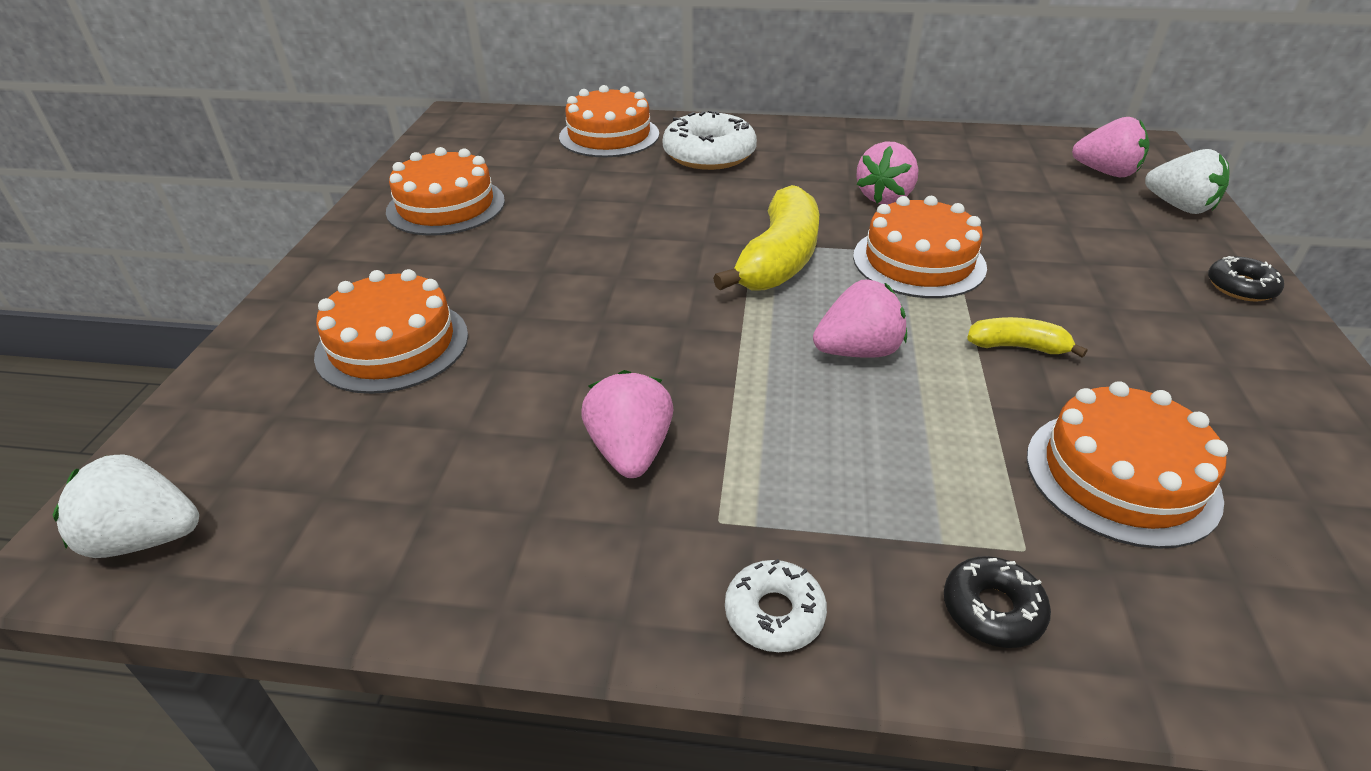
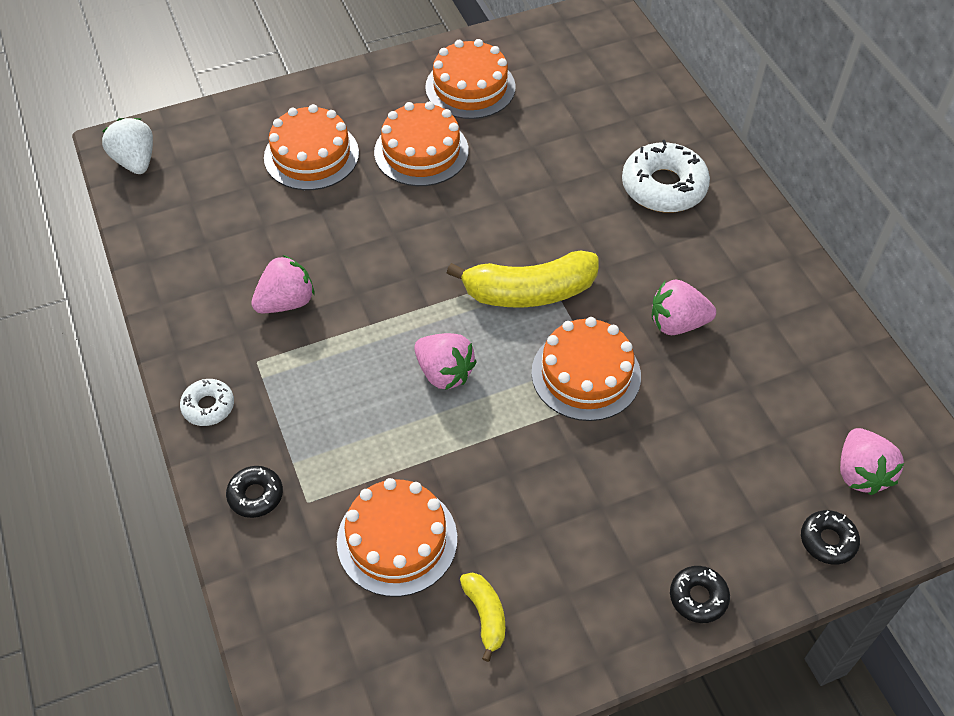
camera: 60 degrees right, 15 degrees up
orange cake [559,85,659,157] -> orange cake moved to [374,101,469,186]
yellow banana [967,317,1087,358] -> yellow banana moved to [460,573,505,662]
white strawberry [1145,149,1230,214] -> black donut [801,510,860,565]

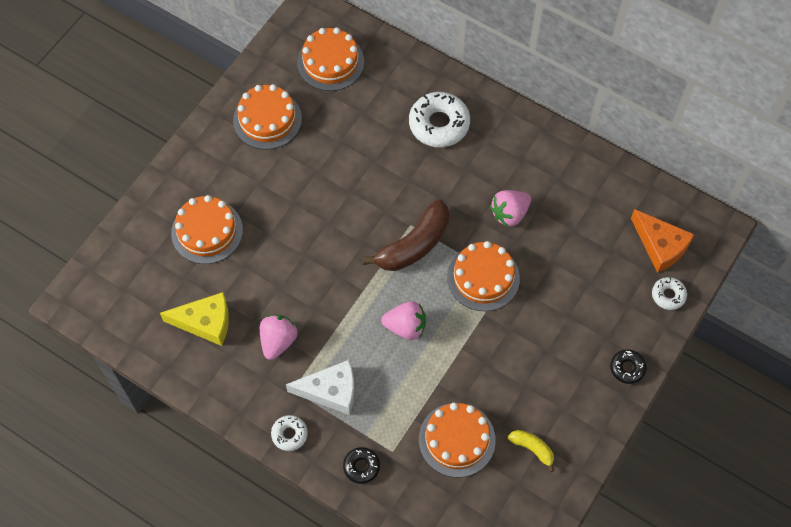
camera: 35 degrees left, 10 degrees up
white strawberry [102,118,153,174] -> none
orange cake [374,101,469,186] -> orange cake moved to [297,27,364,91]
yellow banana [447,251,599,307] -> brown banana [363,199,449,271]
black donut [801,510,860,565] -> white donut [652,277,687,310]
pink strawberry [840,428,904,495] -> orange cheese [631,209,695,273]
none -> yellow cheese [160,292,229,346]
none -> white cheese [286,360,354,415]

